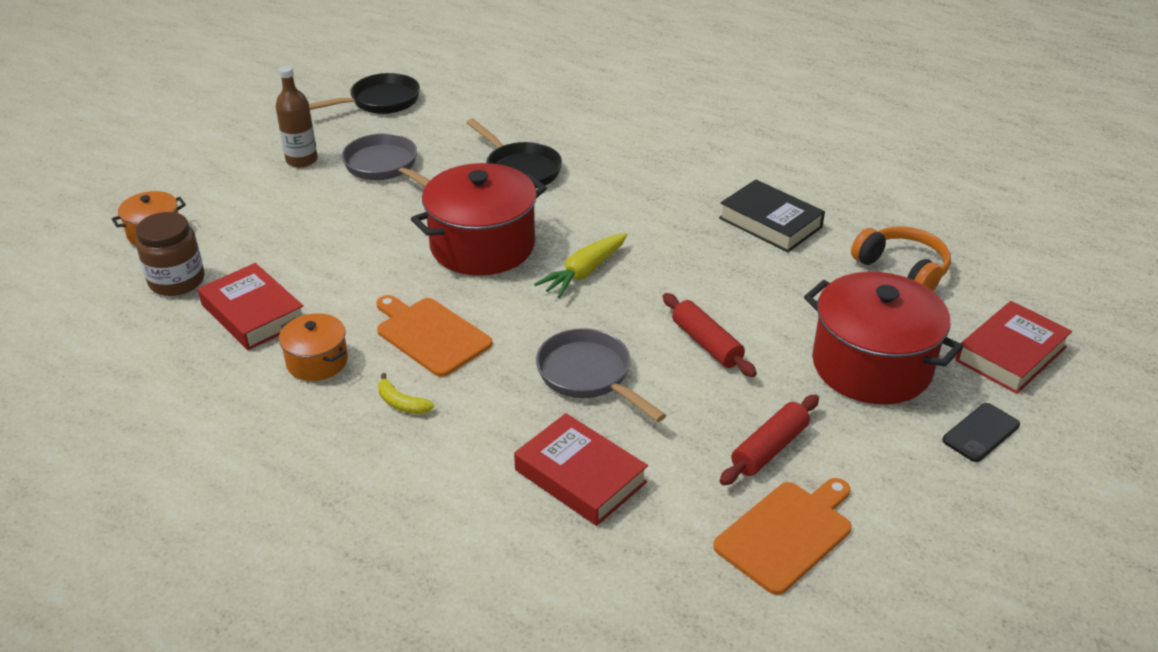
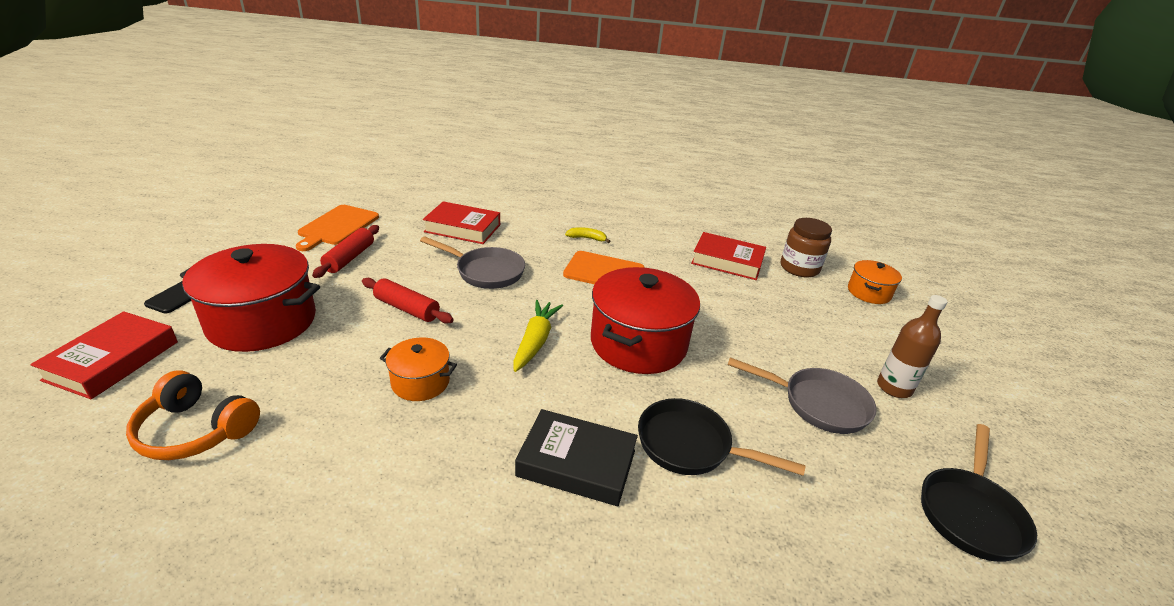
camera: 150 degrees right, 5 degrees down
orange pot [279,313,348,381] -> orange pot moved to [380,337,457,401]
black book [719,179,825,252] -> black book moved to [515,409,638,506]

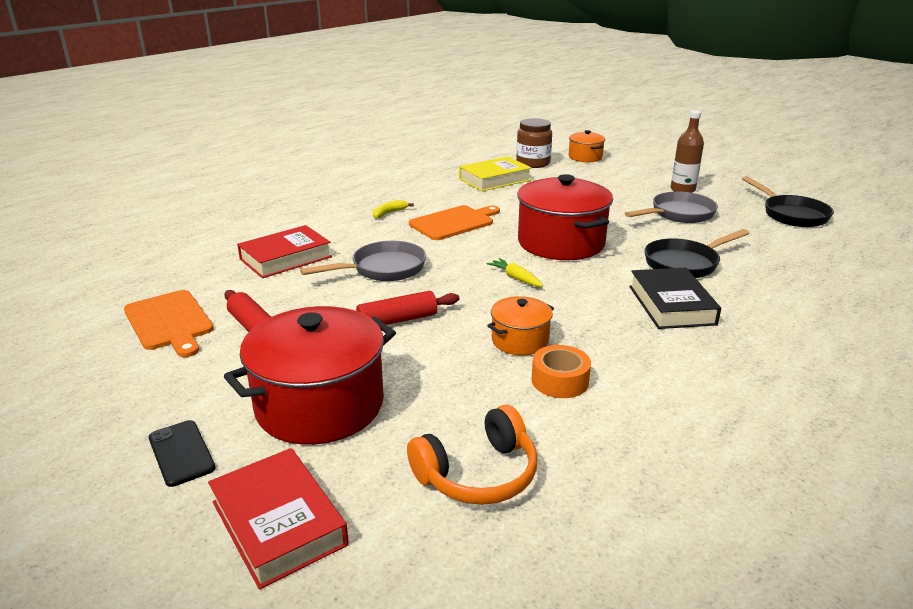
camera: 50 degrees left, 5 degrees down
yellow carrot [513,300,563,372] -> yellow carrot [487,258,543,287], size x0.64
black book [515,409,638,506] -> black book turned 60 degrees counterclockwise [629,267,721,329]
red book [691,232,766,280] -> yellow book [459,156,531,191]
none -> orange tape [532,345,591,398]

